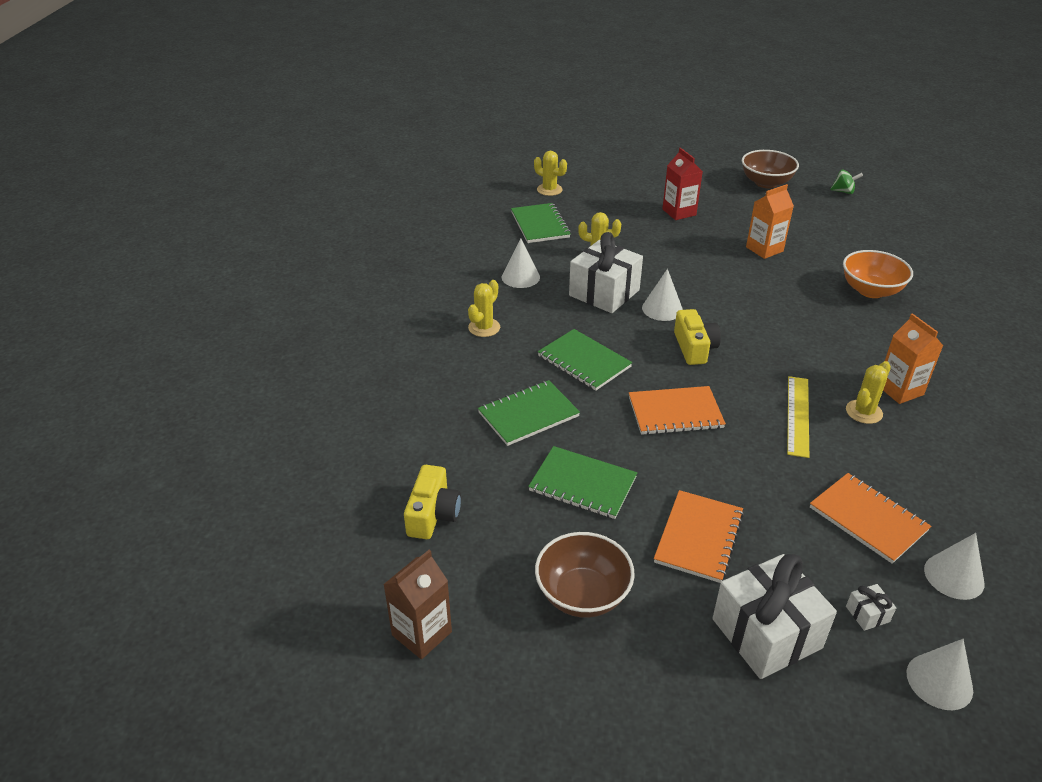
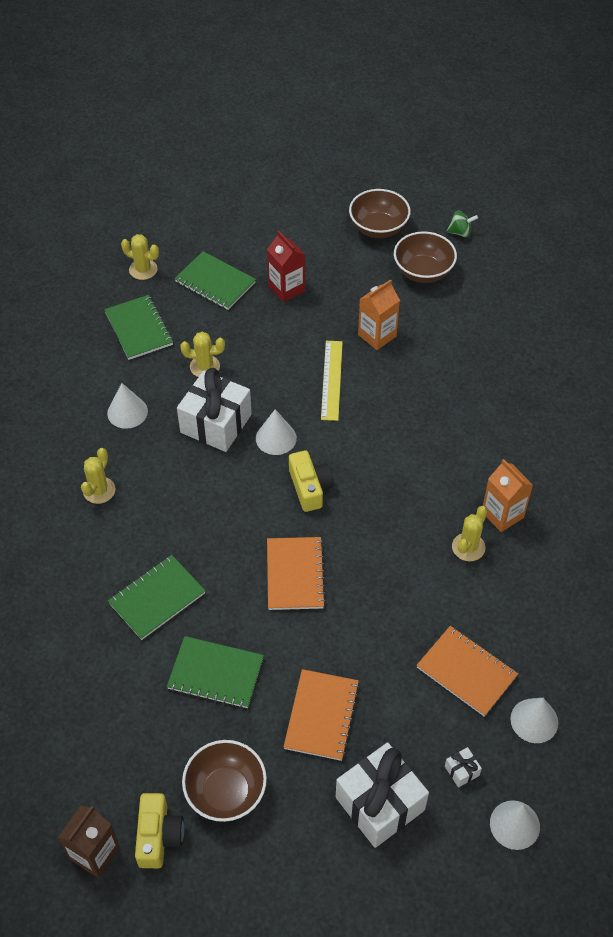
camera: 10 degrees left, 15 degrees up
yellow camera [404,465,461,539] -> yellow camera moved to [135,793,184,868]
green notebook [538,329,632,391] -> green notebook moved to [174,251,256,310]
orange notebook [629,386,726,435] -> orange notebook turned 75 degrees counterclockwise [267,537,326,610]
yellow ruler [787,376,809,458] -> yellow ruler moved to [321,341,343,421]
orange bowl [843,250,913,298] -> none
none -> brown bowl [394,231,457,283]

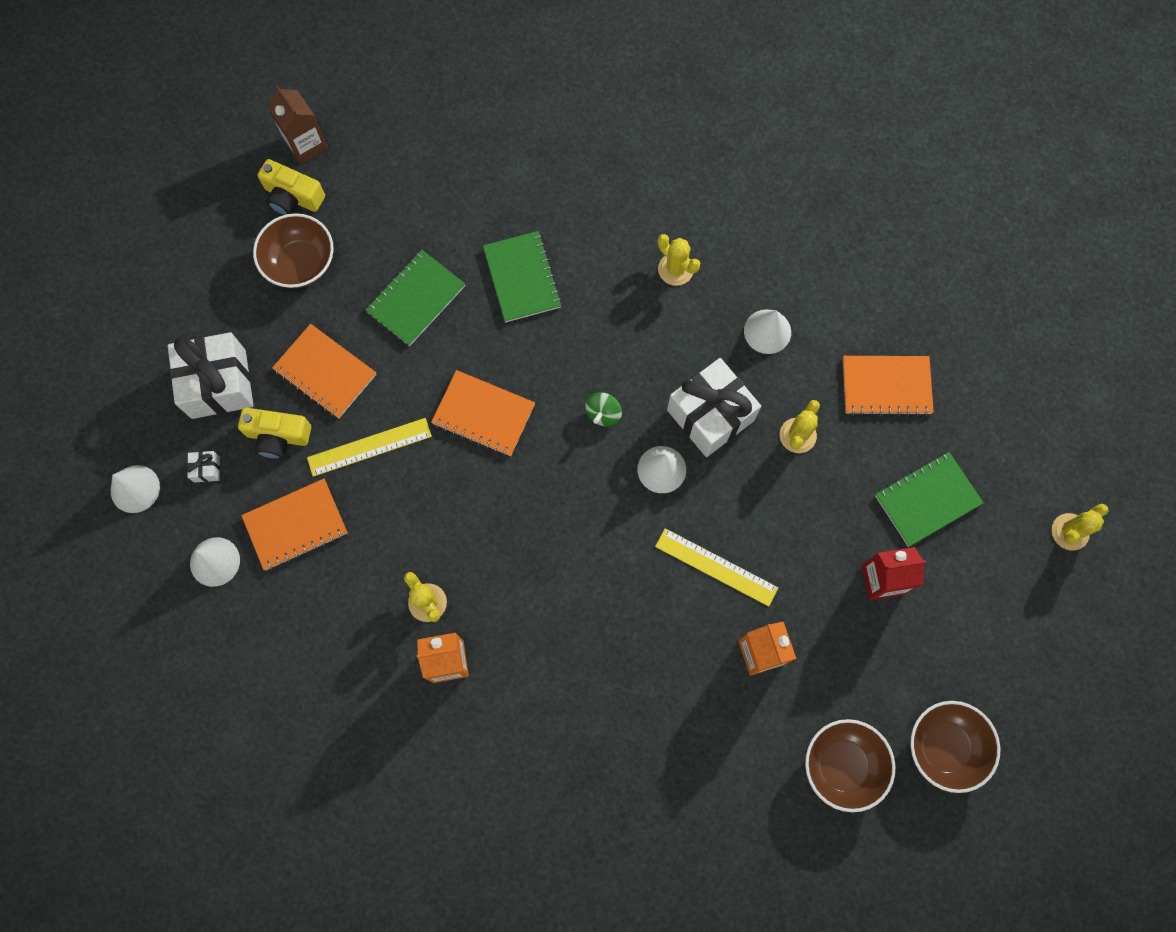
camera: 115 degrees right, 20 degrees up
green notebook [104,295,173,360] -> orange notebook [843,356,934,416]
yellow cactus [121,234,159,280] -> yellow cactus moved to [1052,504,1109,551]
yellow camera [289,450,333,512] -> yellow camera moved to [238,408,311,459]
green spinning top [446,211,478,237] -> green spinning top moved to [585,392,622,426]
none -> yellow ruler [307,418,432,477]

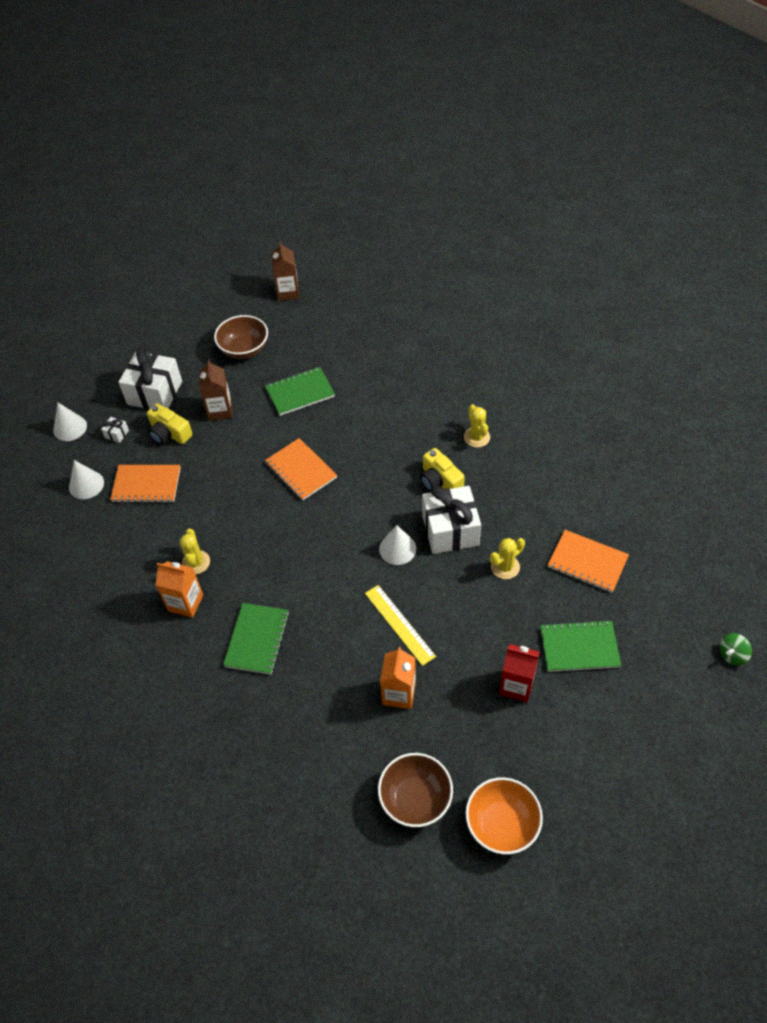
camera: 30 degrees right, 20 degrees down
yellow camera [258,159,325,215] -> yellow camera moved to [420,448,465,492]
orange notebook [272,324,376,419] -> brown carton [199,360,232,421]
yellow ruler [307,418,432,477] -> none
green notebook [483,231,562,322] -> green notebook moved to [223,603,289,675]
green spinning top [585,392,622,426] -> green spinning top moved to [720,633,752,665]
white cone [744,310,791,354] -> none
brown bowl [910,701,1000,793] -> orange bowl [465,777,543,855]
yellow cactus [1052,504,1109,551] -> none

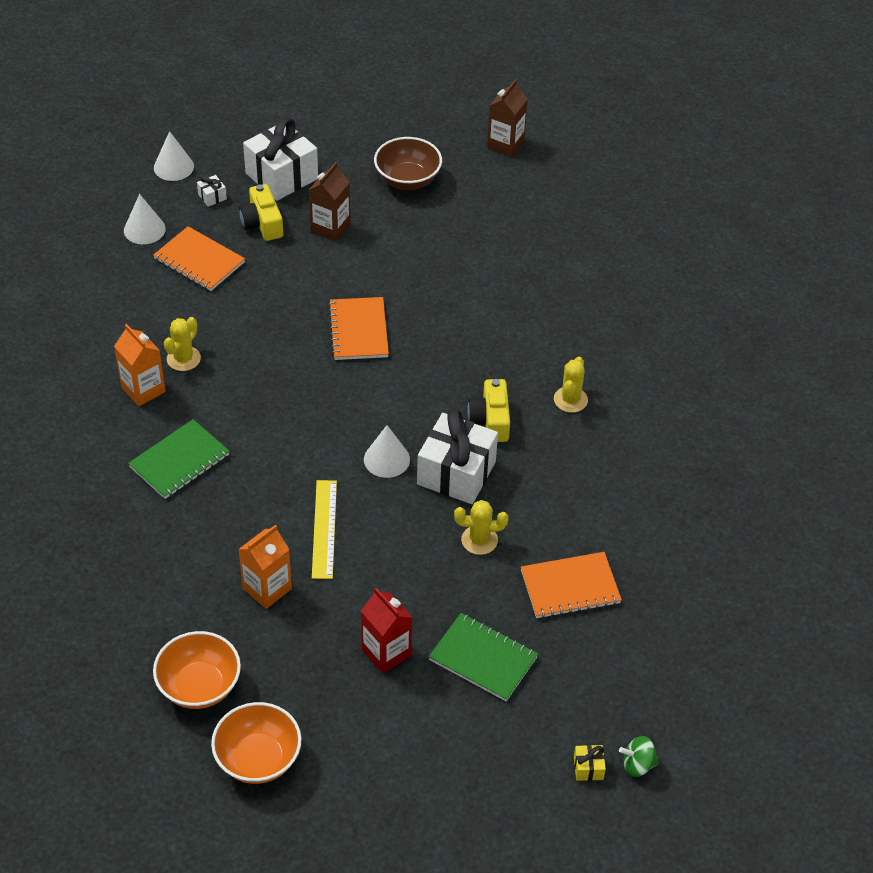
camera: 30 degrees right, 5 degrees down
green notebook [265,367,335,416] -> none
brown bowl [378,753,453,827] -> orange bowl [153,631,241,709]
orange notebook [548,530,629,593] -> orange notebook turned 75 degrees counterclockwise [521,552,622,619]
none -> yellow gift [574,745,606,781]

